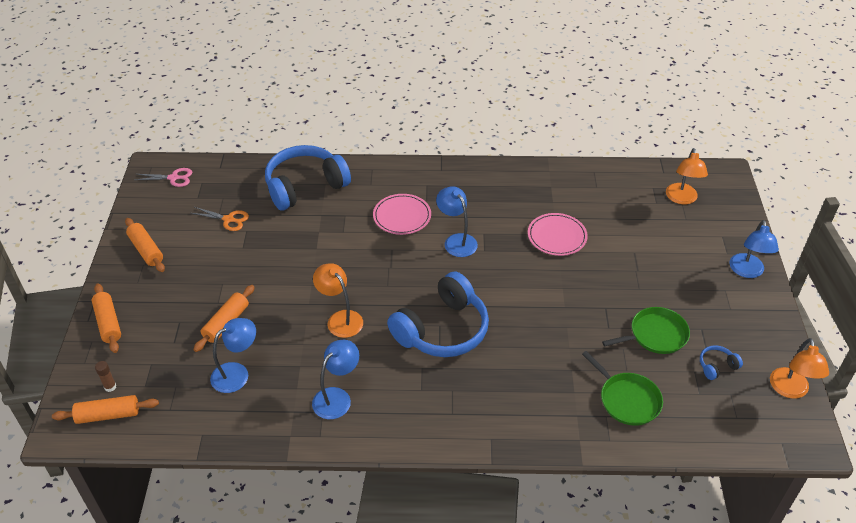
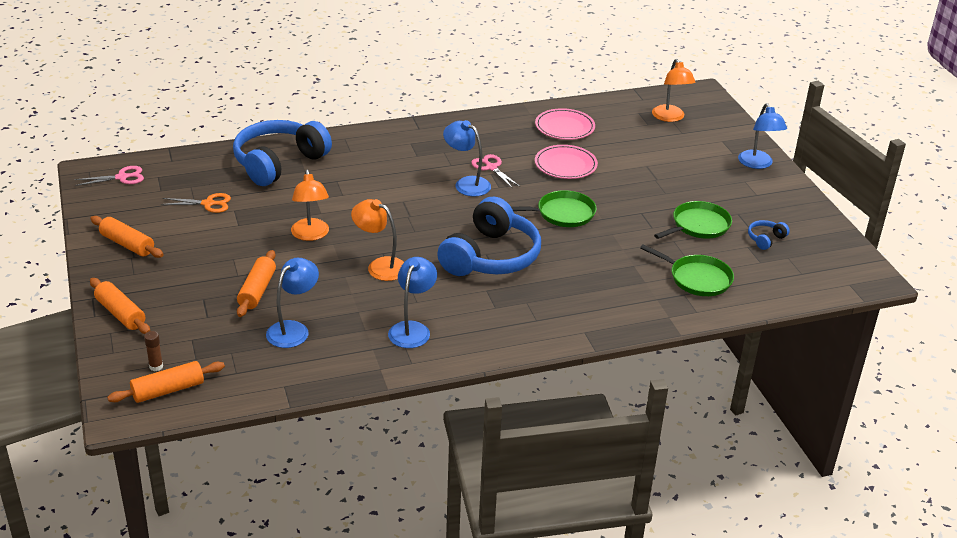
camera: 20 degrees left, 10 degrees down
pink plate [373,194,431,235] -> pink plate moved to [535,108,595,140]
orange lamp [770,338,829,399] -> orange lamp moved to [291,170,329,241]
none -> pink scissors [471,154,520,189]
none -> green pan [511,190,596,227]

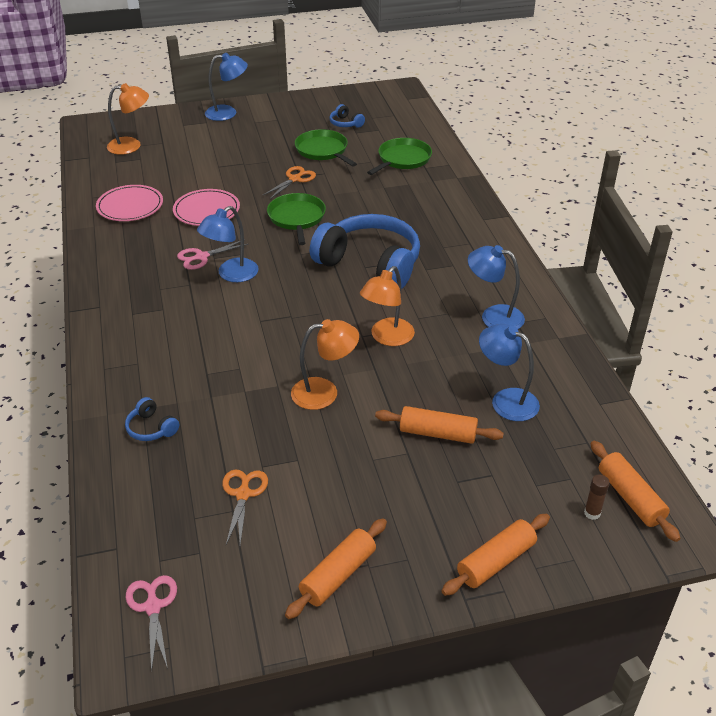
camera: 85 degrees left, 5 degrees up
blue headphones [233,120,332,186] -> blue headphones [125,397,179,441], size x0.40
none -> orange scissors [262,166,316,199]

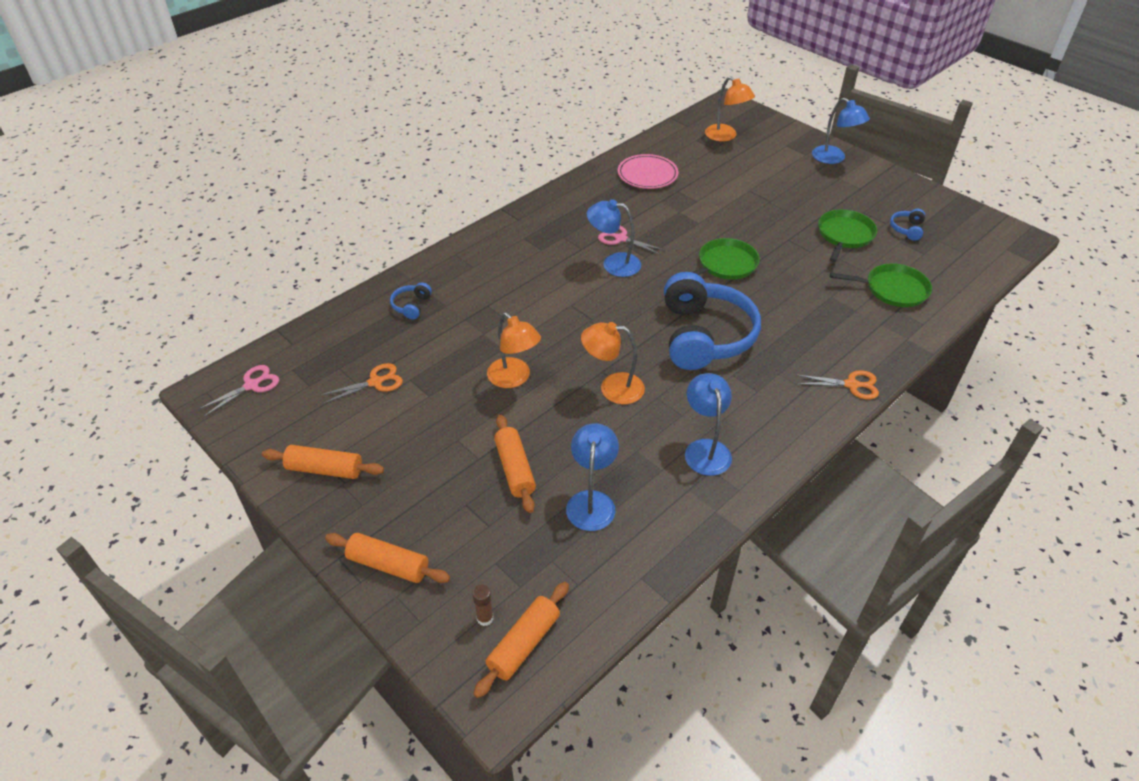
camera: 60 degrees right, 5 degrees up
pink plate [173,189,240,226] -> none
orange scissors [262,166,316,199] -> orange scissors moved to [797,370,879,399]

